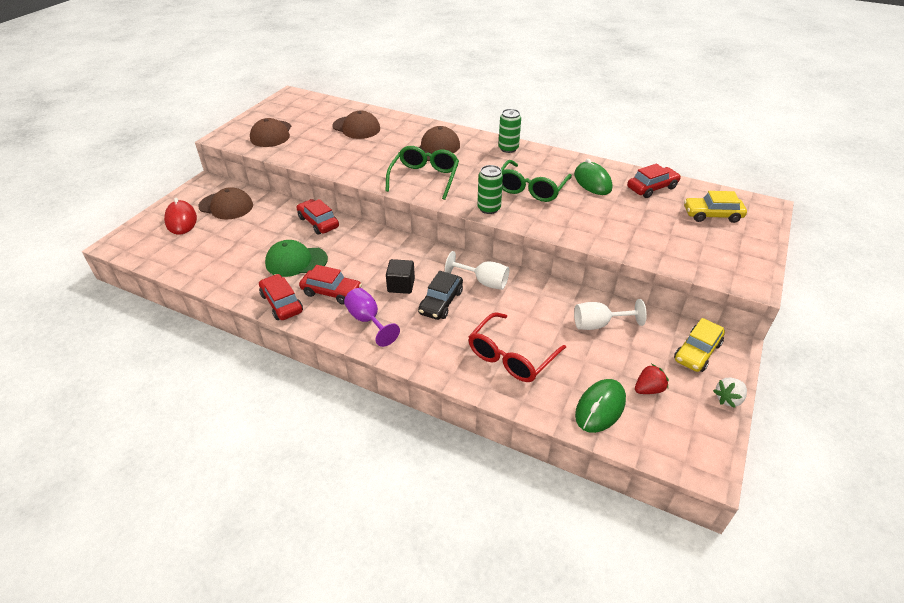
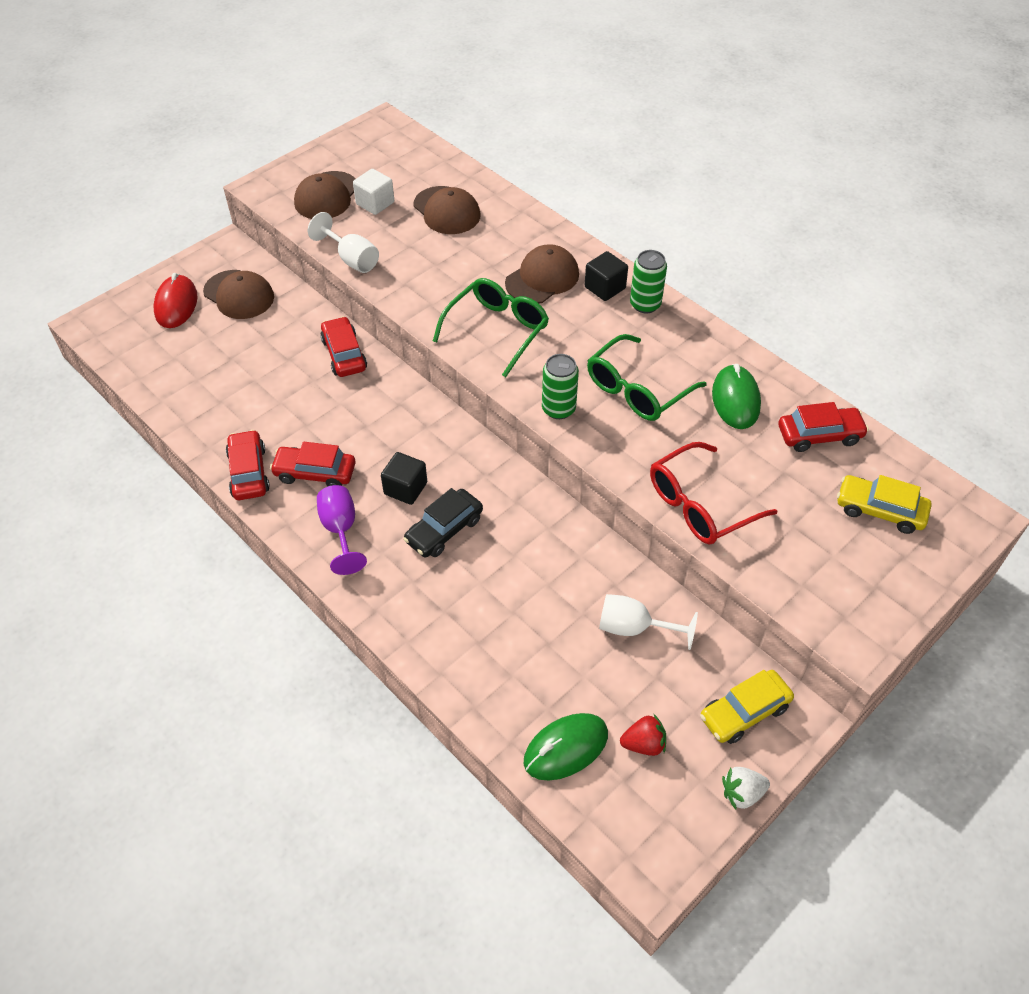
camera: 20 degrees right, 10 degrees up
green cap [265,240,328,277] -> none
red car [299,265,362,305] -> red car turned 150 degrees clockwise [270,442,356,486]
white goblet [445,251,509,290] -> white goblet moved to [308,212,379,273]
red glasses [468,312,566,382] -> red glasses moved to [650,442,777,545]
none -> white cube [353,169,394,215]
none -> black cube [585,251,628,301]

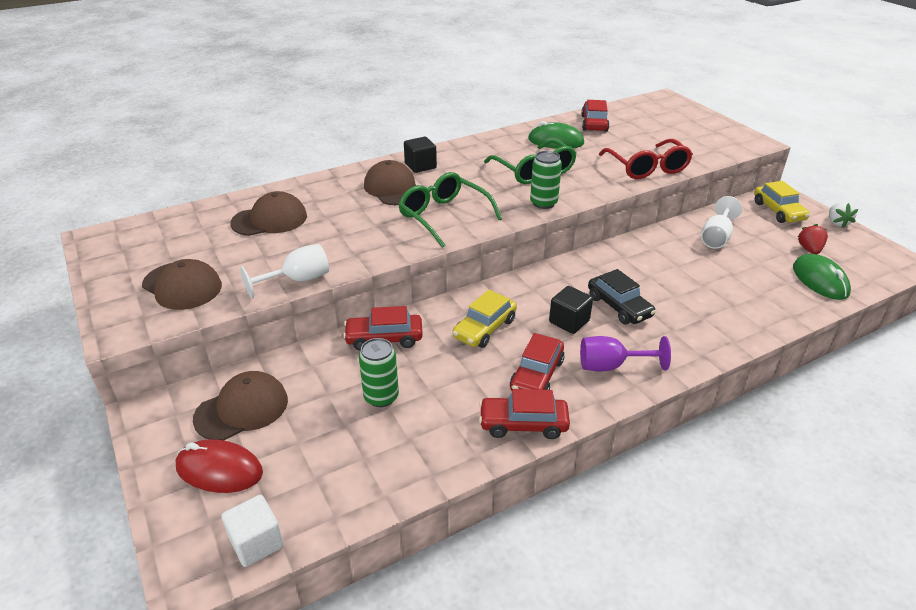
camera: 75 degrees left, 15 degrees down
white cube [353,169,394,215] -> white cube moved to [221,495,284,567]
green can [630,250,667,313] -> green can moved to [359,338,399,407]
yellow car [837,475,931,534] -> yellow car moved to [452,290,517,348]

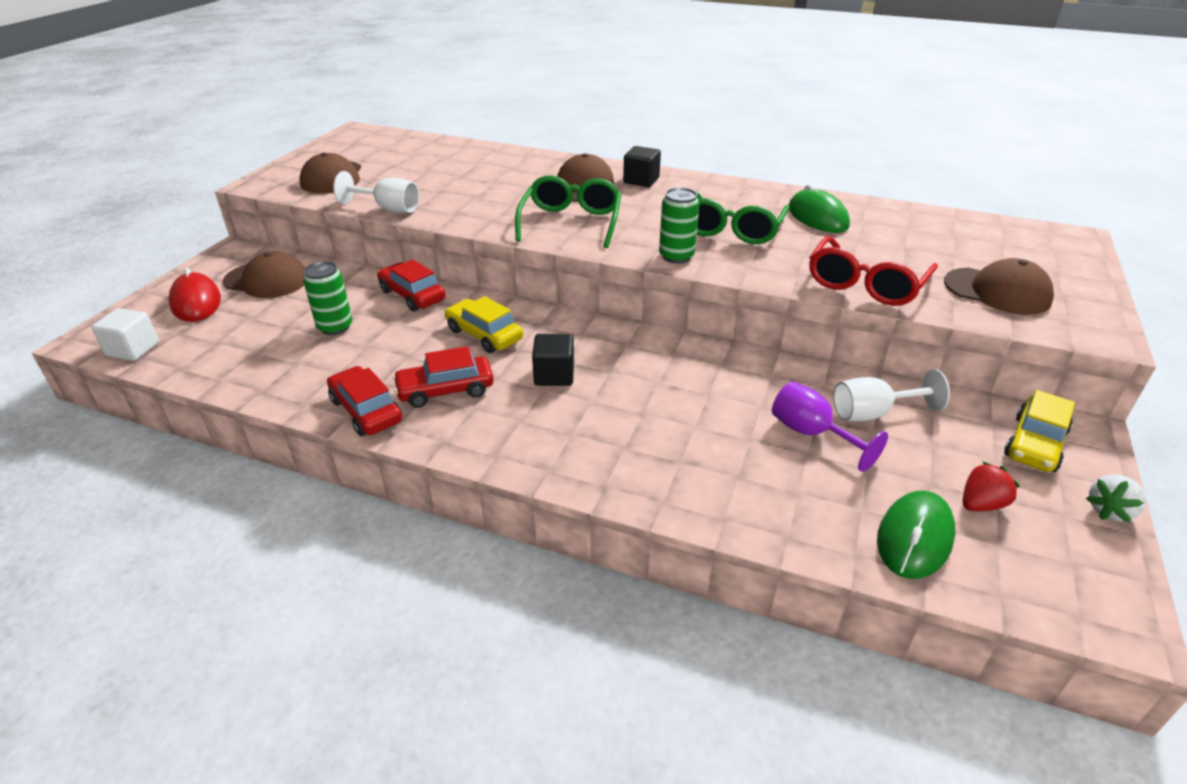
camera: 50 degrees right, 0 degrees up
brown cap [230,191,307,236] -> brown cap moved to [944,258,1054,315]
yellow car [452,290,517,348] -> yellow car turned 45 degrees clockwise [445,296,523,353]
purple goblet [580,336,671,371] -> purple goblet moved to [772,382,888,472]
red car [581,100,609,132] -> none
black car [588,269,656,324] -> none

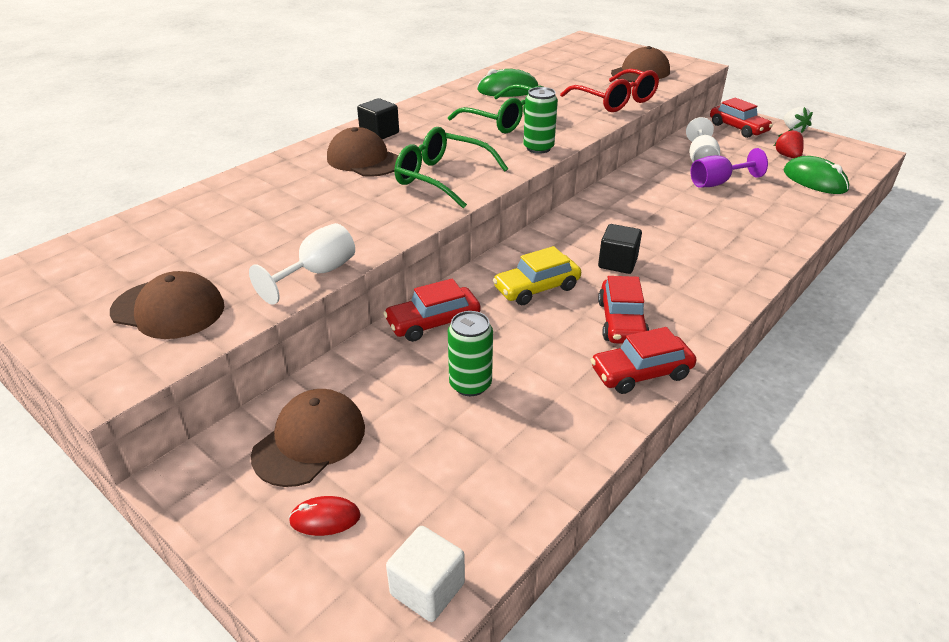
camera: 70 degrees left, 0 degrees up
red mouse [169,268,221,322] -> red mouse [289,496,361,536], size x0.58
yellow car [1004,390,1075,472] -> red car [710,98,773,138]

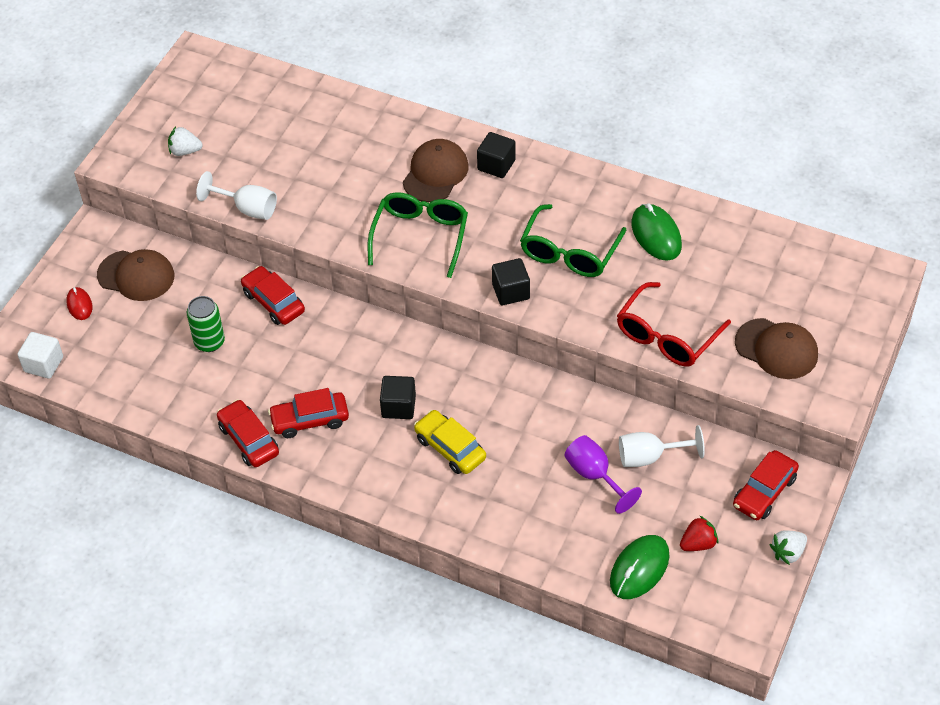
camera: 75 degrees right, 15 degrees up
brown cap [110,271,224,339] -> white strawberry [168,127,202,156]
yellow car [493,246,581,305] -> yellow car moved to [414,410,486,474]
green can [523,87,558,154] -> black cube [492,258,530,305]

